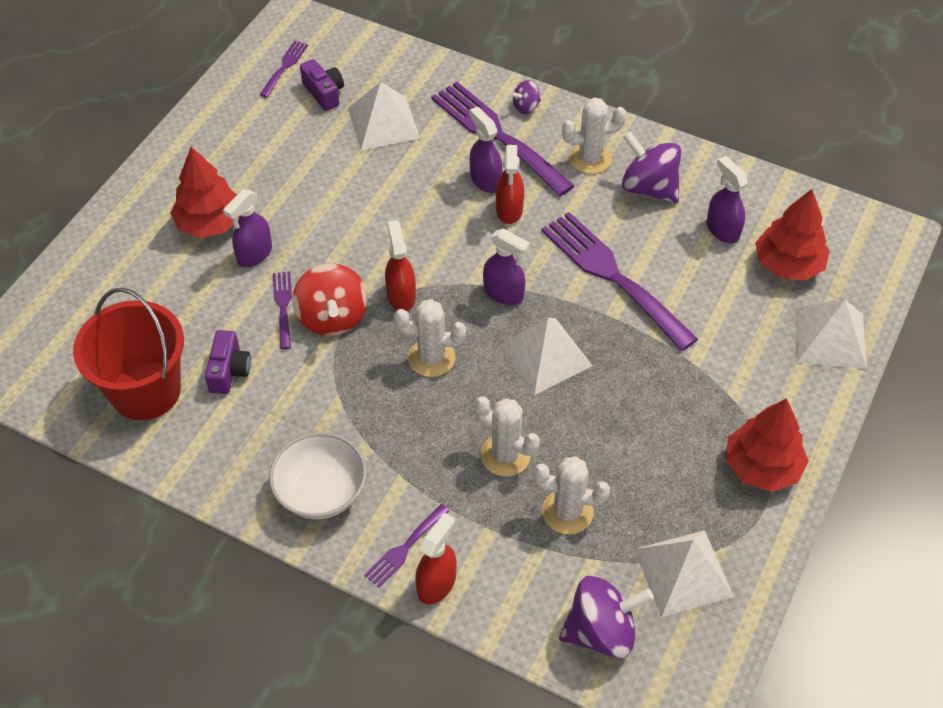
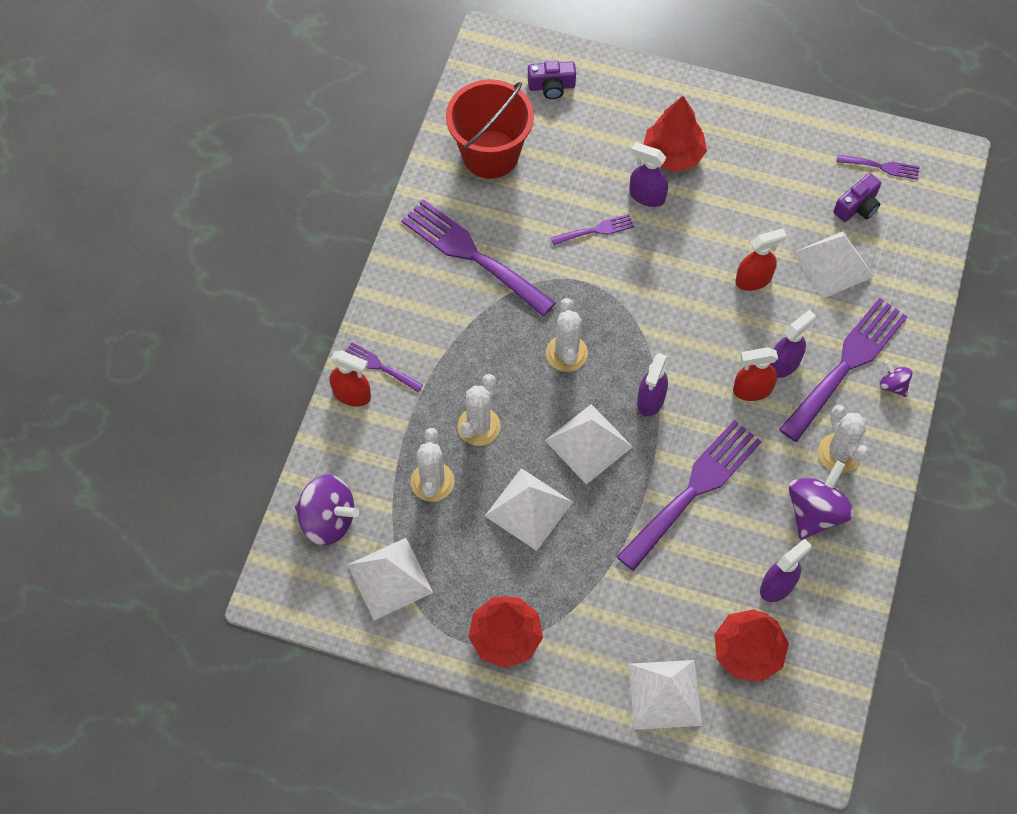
camera: 80 degrees right, 10 degrees up
purple camera [205,330,251,394] -> purple camera moved to [528,61,576,99]
white bowl [269,432,366,519] -> none
red spinning top [292,263,368,336] -> none
red spray bottle [385,220,416,311] -> red spray bottle moved to [735,228,787,291]
purple spinning top [559,575,654,658] -> purple spinning top turned 45 degrees counterclockwise [295,474,359,546]
none -> purple fork [401,199,556,316]
none -> white pyramid [485,468,573,551]

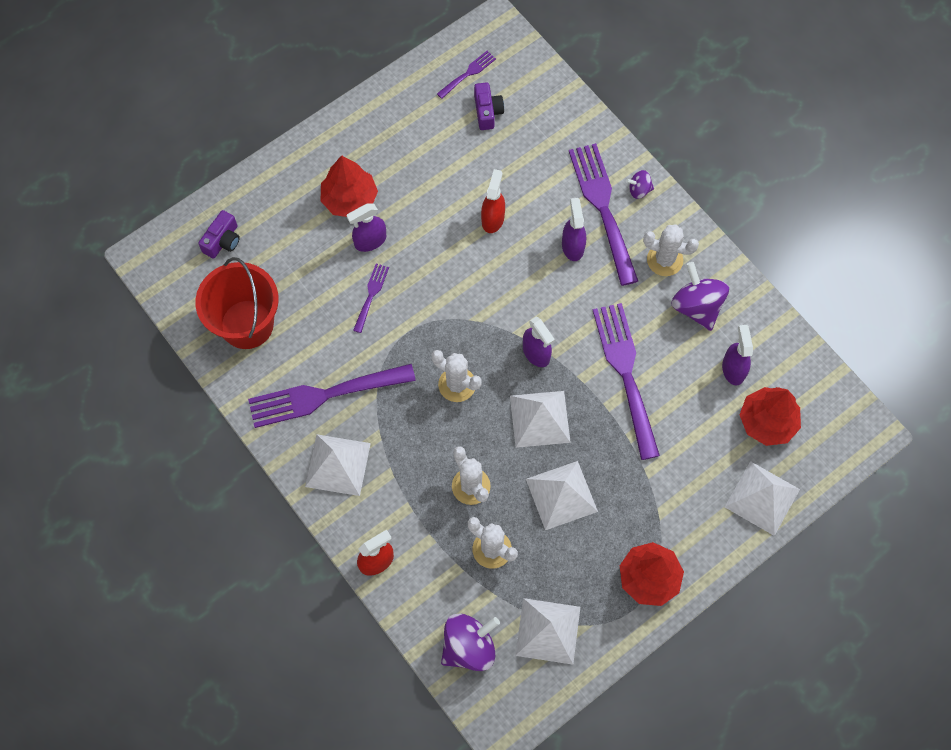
camera: 55 degrees left, 5 degrees up
purple fork [345,342,423,392] -> none
red spray bottle [733,347,778,401] -> none
white pyramid [793,231,874,299] -> white pyramid moved to [305,434,371,496]

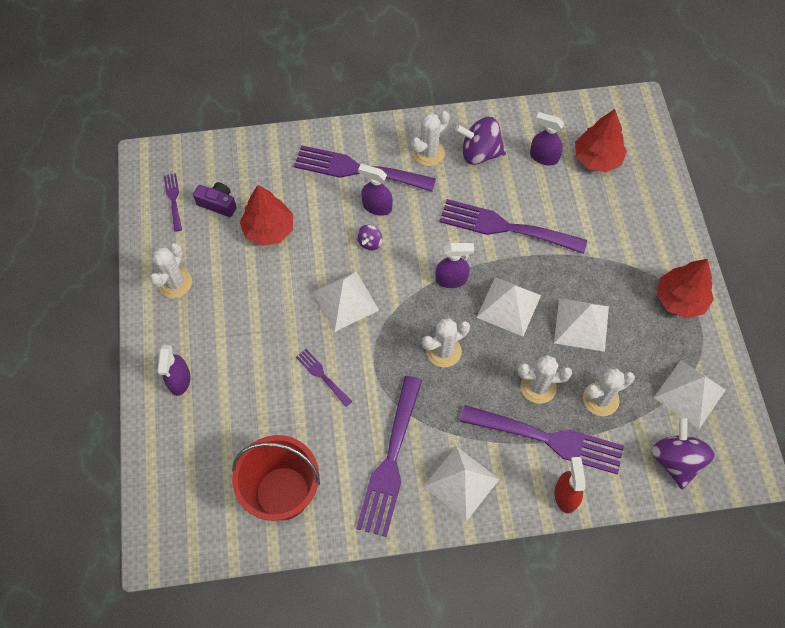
camera: 60 degrees left, 5 degrees down
purple camera [198,210,240,259] -> none
red tree [321,155,378,217] -> red tree moved to [240,185,293,246]
purple spray bottle [346,203,386,252] -> purple spray bottle moved to [157,345,191,396]
red spray bottle [481,169,505,233] -> none
purple spinning top [626,170,654,199] -> purple spinning top moved to [357,225,382,251]
white pyramid [725,461,800,536] -> white pyramid moved to [313,272,379,332]
none -> white cactus [150,243,192,298]
none -> purple fork [460,405,624,475]

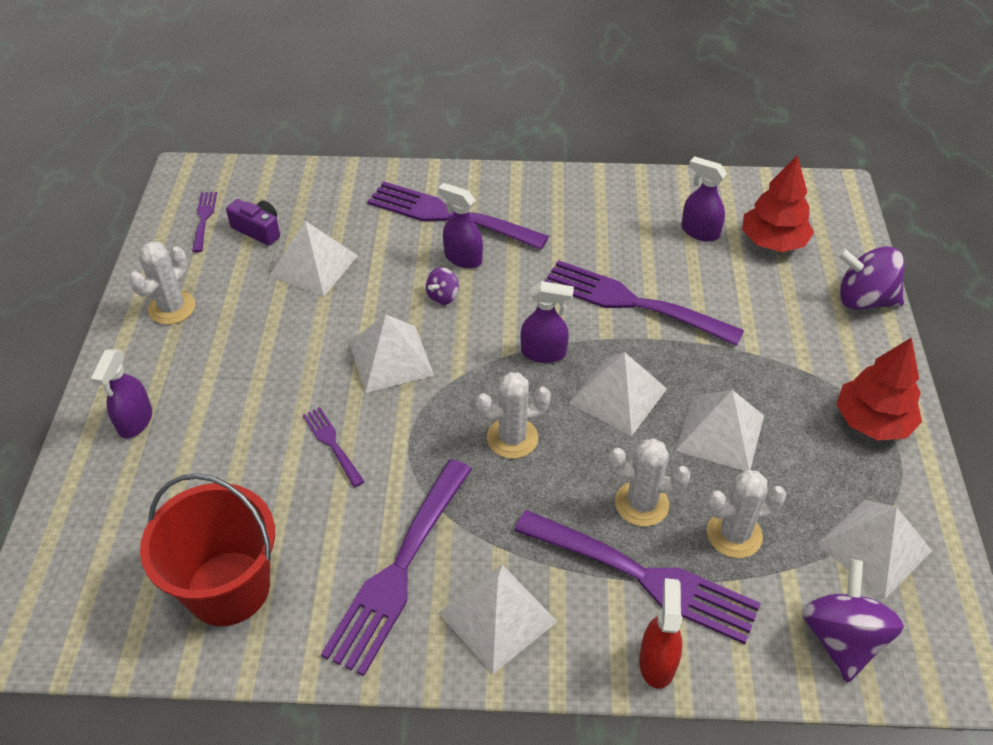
camera: 10 degrees right, 15 degrees down
red tree [240,185,293,246] -> white pyramid [269,221,358,297]
white cactus [411,111,450,166] -> none
purple spinning top [455,117,506,165] -> purple spinning top moved to [837,246,905,310]

